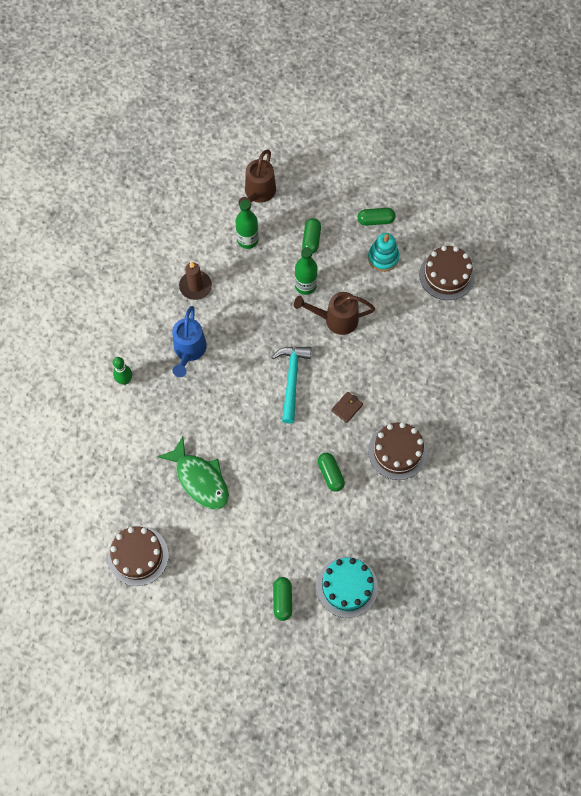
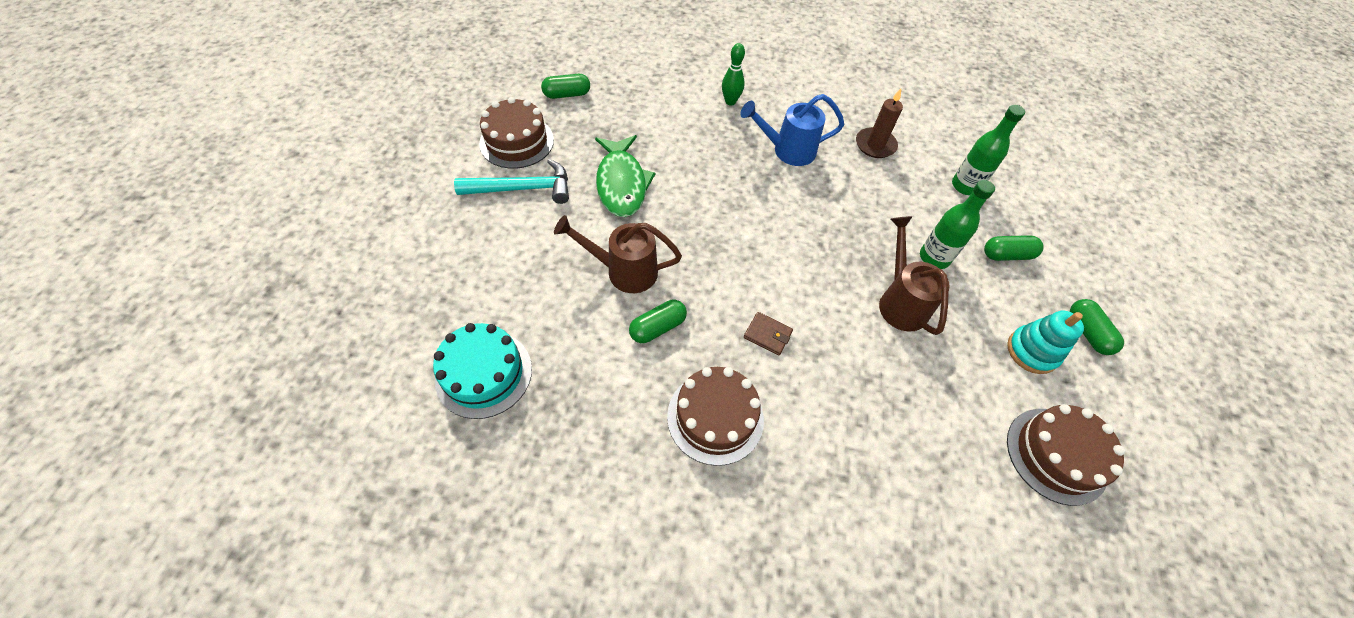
camera: 75 degrees right, 10 degrees down
green fish [157,436,229,510] -> green fish turned 45 degrees counterclockwise [595,135,656,217]
brown watering can [239,150,276,206] -> brown watering can moved to [554,215,682,293]
turquoise hammer [272,347,311,424] -> turquoise hammer moved to [454,159,569,204]
green capsule [273,577,292,621] -> green capsule moved to [541,74,590,99]

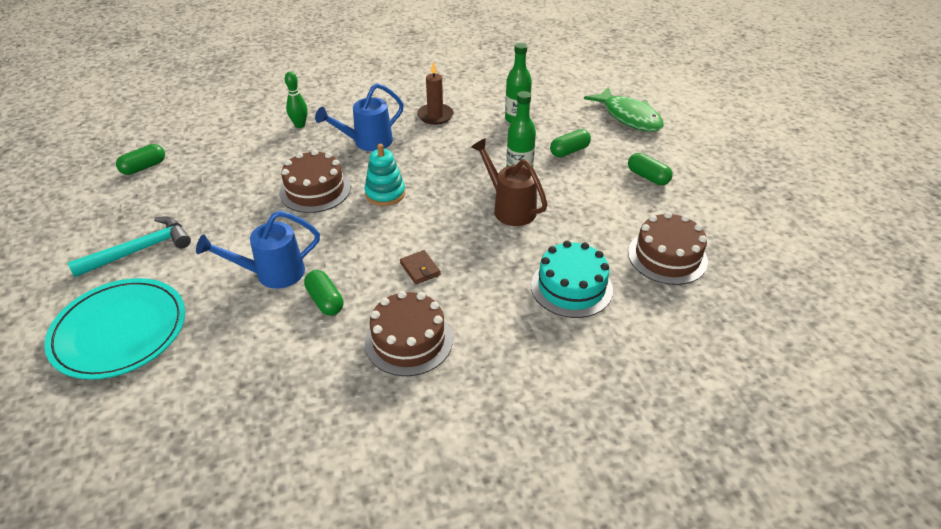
camera: 25 degrees left, 15 degrees down
turquoise cake [433,323,532,419] -> turquoise cake moved to [531,241,613,318]
brown cake [479,97,554,169] -> brown cake moved to [279,150,351,213]
brown watering can [554,215,682,293] -> blue watering can [196,211,320,289]
green fish [595,135,656,217] -> green fish moved to [584,87,664,132]
green capsule [629,300,687,343] -> green capsule turned 60 degrees counterclockwise [304,270,344,316]
brown wallet [744,312,793,355] -> brown wallet turned 60 degrees clockwise [400,250,441,284]
turquoise stacking toy [1007,311,1084,374] -> turquoise stacking toy moved to [364,144,405,206]
none -> turquoise plate [44,278,185,380]

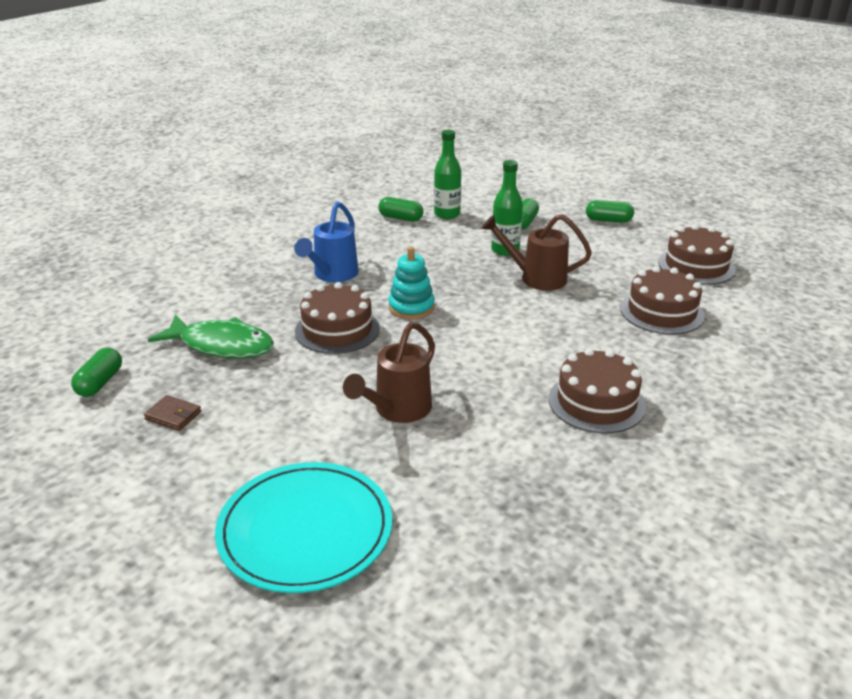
camera: 35 degrees left, 10 degrees down
turquoise hammer [67,216,191,277] -> none
blue watering can [196,211,320,289] -> brown watering can [343,322,435,423]
green bowling pin [285,72,308,128] -> none
green capsule [304,270,344,316] -> green capsule moved to [378,197,423,222]
brown wallet [400,250,441,284] -> brown wallet moved to [144,395,201,431]
brown candle [417,62,454,125] -> none
turquoise cake [531,241,613,318] -> brown cake [620,266,705,335]
green fish [584,87,664,132] -> green fish moved to [148,315,274,358]

